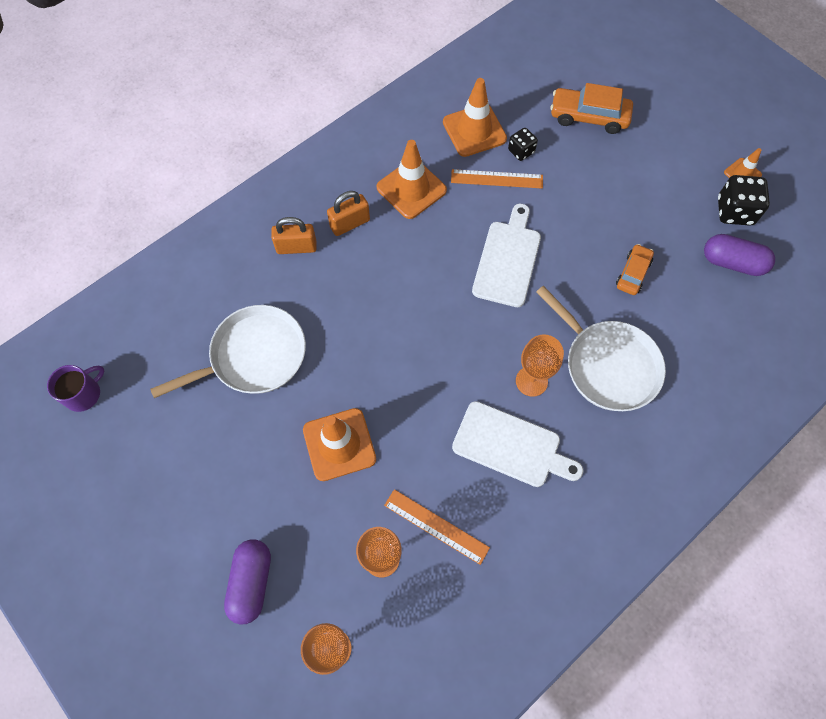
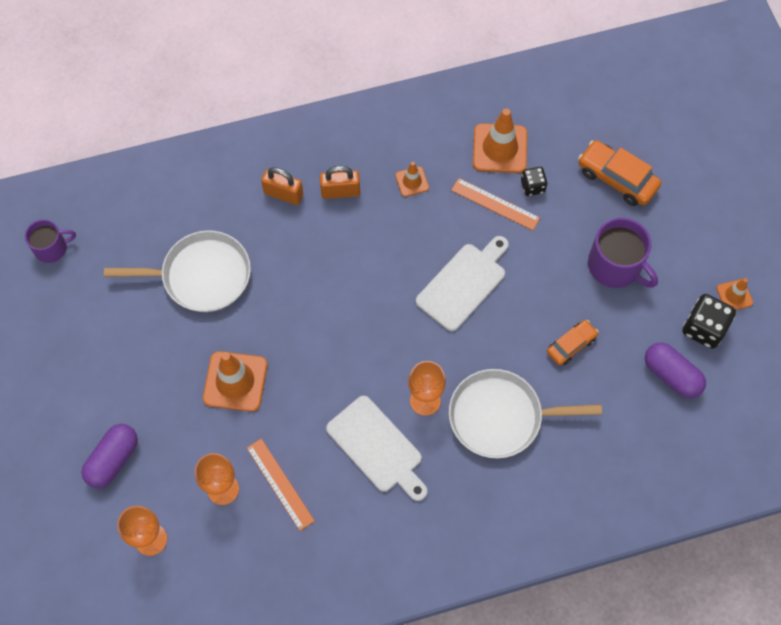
camera: 25 degrees right, 0 degrees up
orange traffic cone [376,140,447,219] -> orange traffic cone [395,162,429,197], size x0.53
white pan [536,286,666,411] -> white pan turned 105 degrees clockwise [449,369,602,459]
none -> purple mug [588,217,658,288]

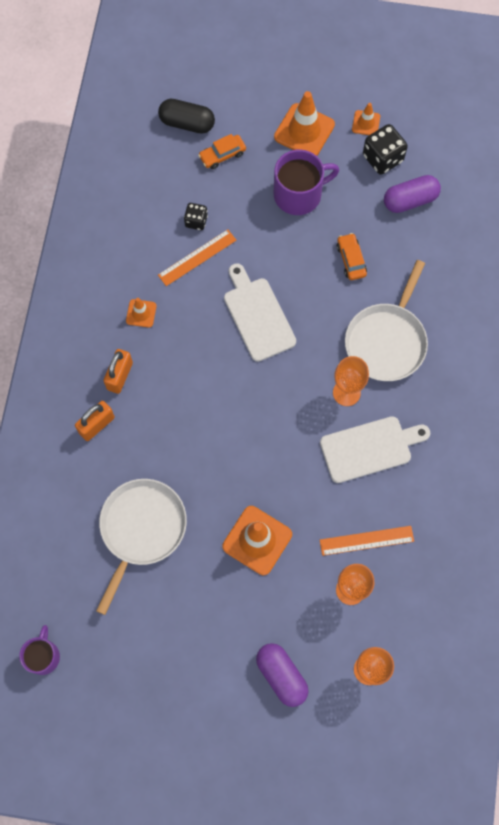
camera: 65 degrees left, 5 degrees up
orange traffic cone [473,108,527,173] -> orange traffic cone moved to [274,91,335,156]
orange car [578,140,661,206] -> orange car [198,134,246,169], size x0.62
none -> black capsule [158,99,215,134]

